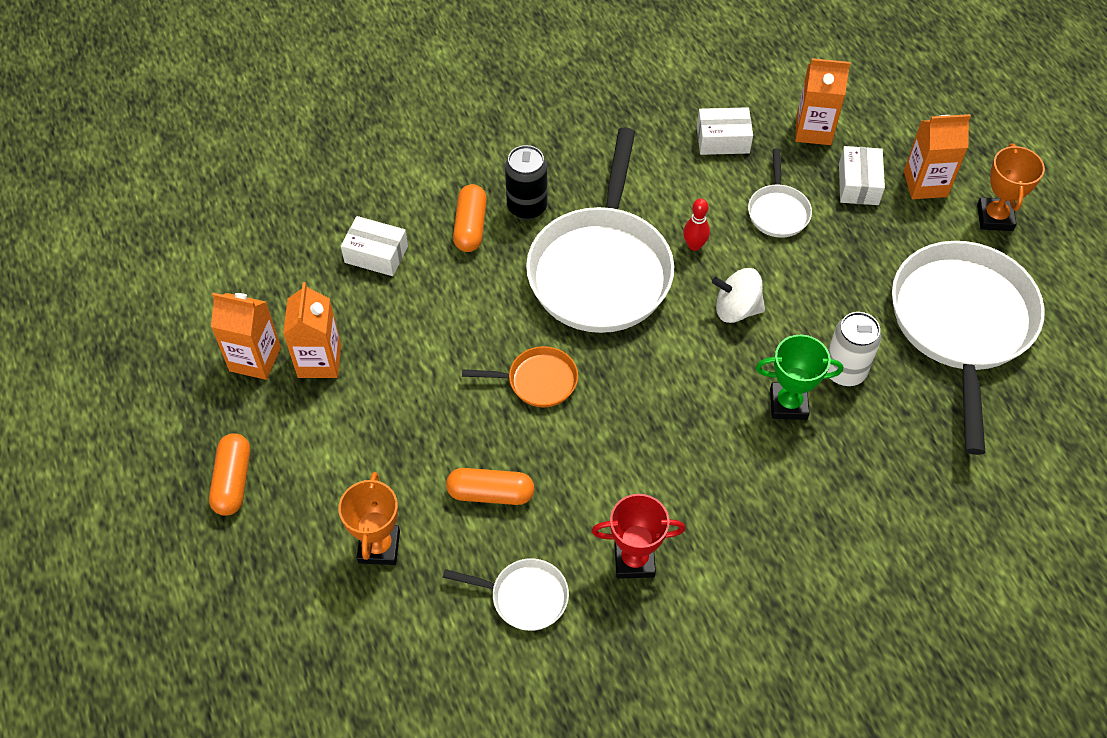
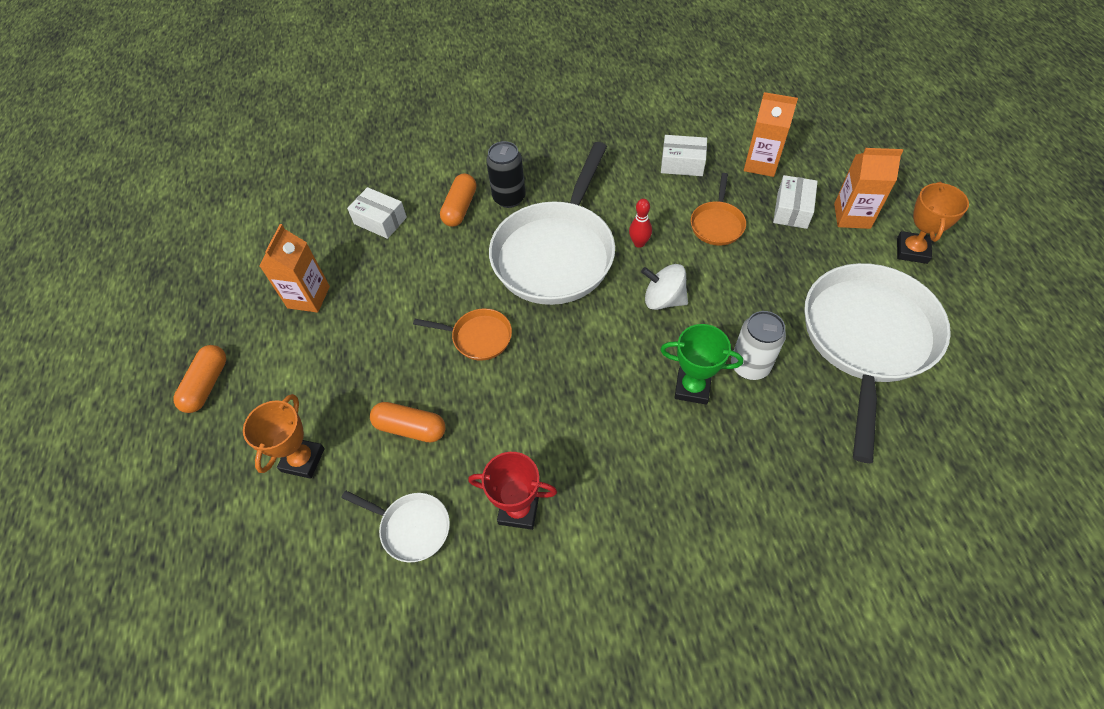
camera: 15 degrees right, 0 degrees up
orange carton [211,293,281,380] -> none
white pan [748,149,812,238] -> orange pan [691,173,746,246]

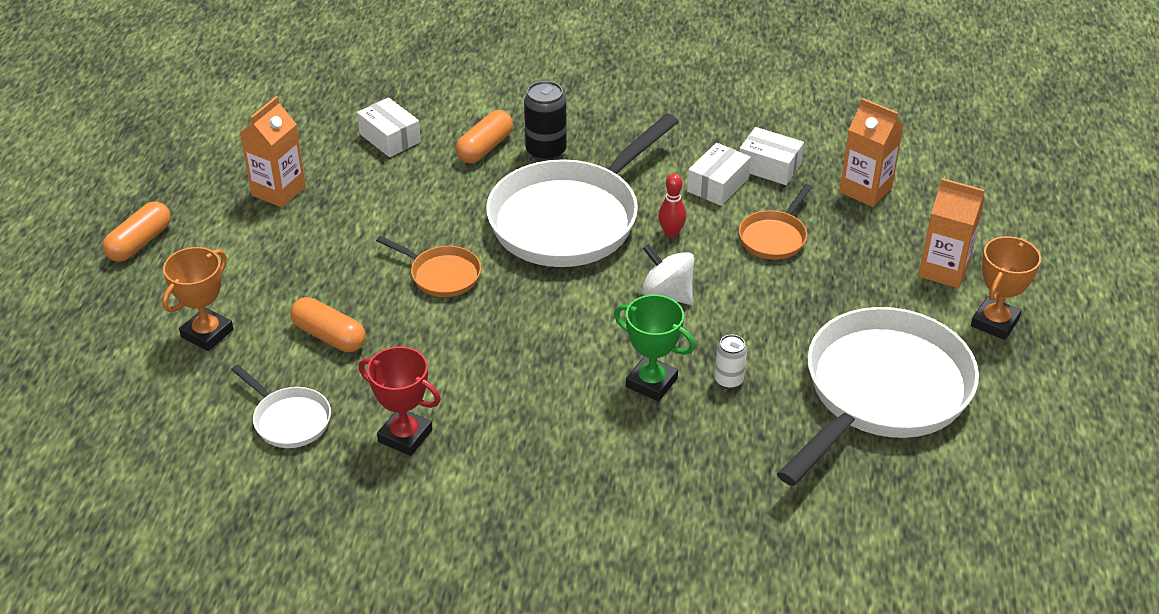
camera: 15 degrees right, 15 degrees down
white can [731,311,786,380] -> white can [715,335,747,389], size x0.61
white box [773,175,818,229] -> white box moved to [687,143,751,206]

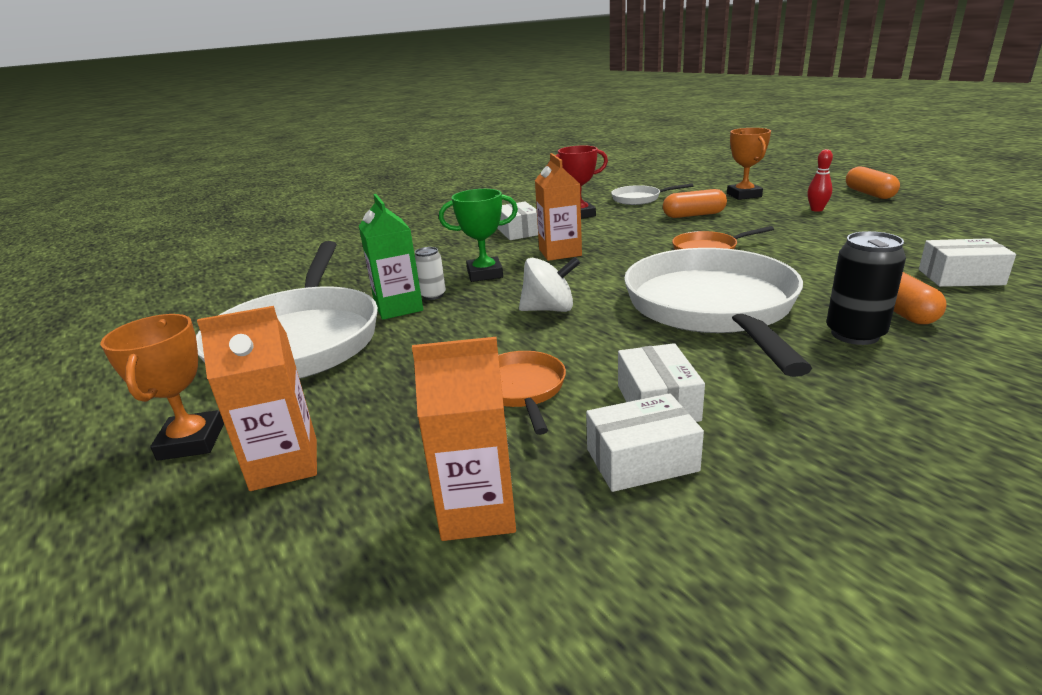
camera: 140 degrees right, 15 degrees down
orange carton [240,96,306,208] -> orange carton moved to [535,153,582,261]
red bowling pin [658,174,686,238] -> red bowling pin moved to [807,149,833,212]
none -> green carton [359,194,423,320]
none -> white box [497,201,538,240]

